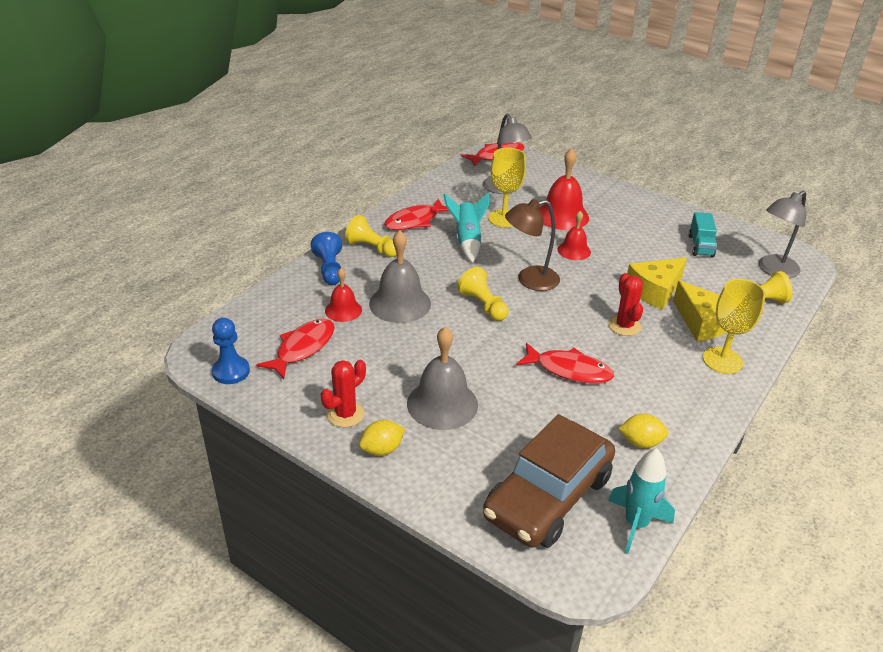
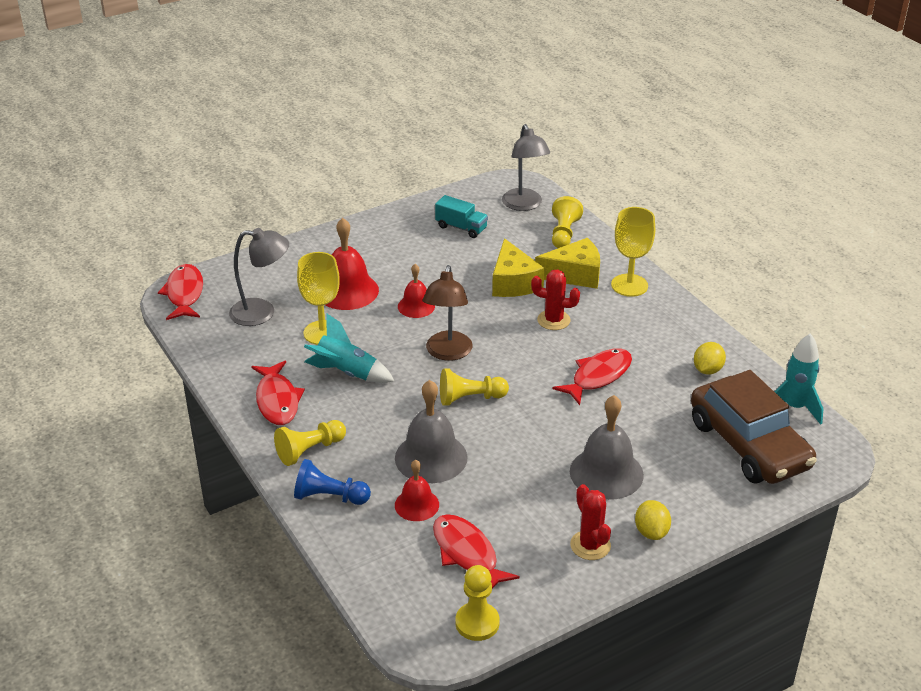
camera: 65 degrees left, 0 degrees up
blue pawn [212,318,250,384] -> yellow pawn [456,565,500,641]

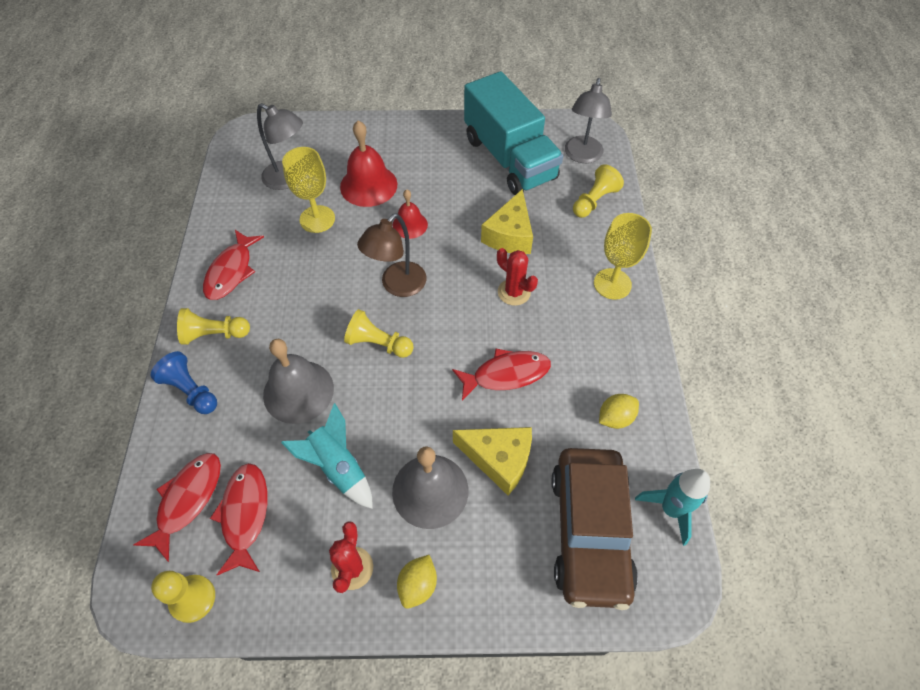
camera: 30 degrees right, 20 degrees up
red fish [158,264,203,320] -> red fish moved to [133,453,221,562]
turquoise rocket [304,313,394,383] -> turquoise rocket moved to [281,403,373,509]
red bell [395,460,439,521] -> none
turquoise truck [435,195,488,238] -> turquoise truck [464,71,563,195], size x2.35
yellow cheese [535,238,600,289] -> yellow cheese moved to [453,427,532,495]

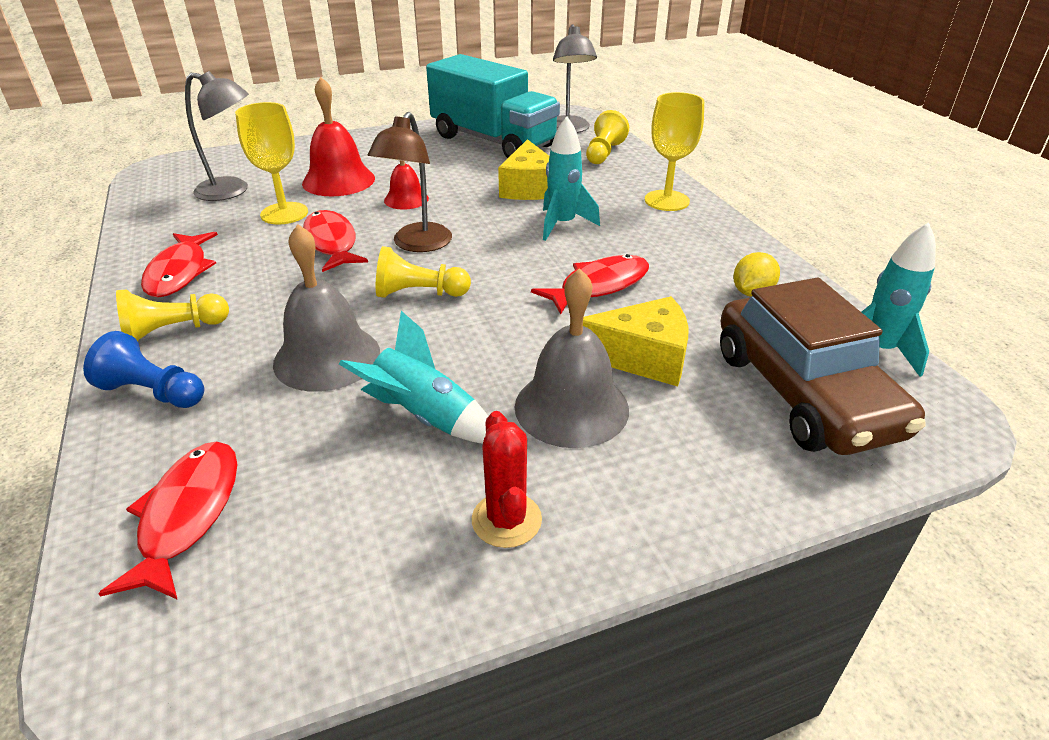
camera: 20 degrees left, 20 degrees down
yellow pawn [151,571,215,623] -> none
red fish [210,463,267,575] -> red fish moved to [303,210,368,272]
yellow lemon [397,555,437,609] -> none
red cactus [497,248,538,306] -> turquoise rocket [543,117,600,241]

